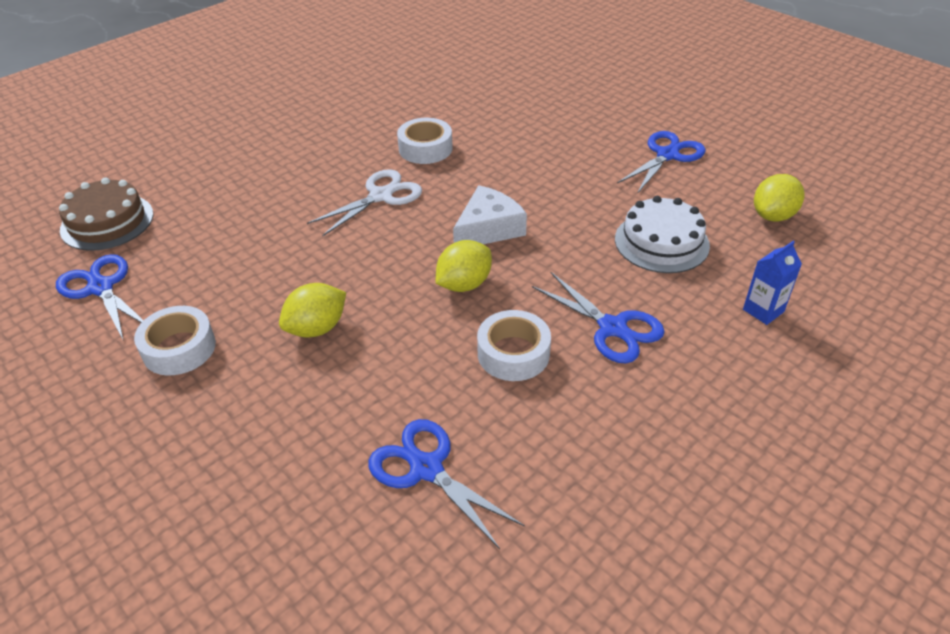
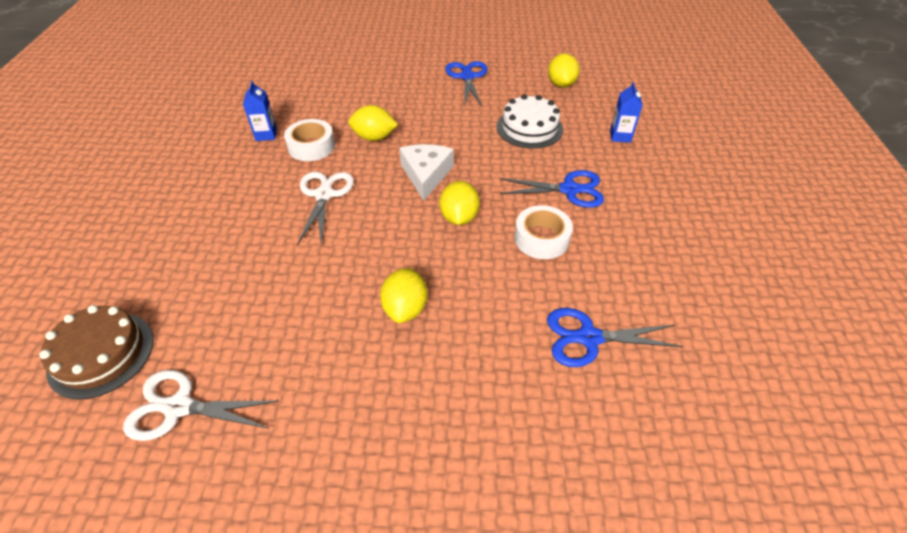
camera: 45 degrees left, 5 degrees up
blue scissors [56,254,144,341] -> white scissors [123,370,279,441]
white tape [134,306,216,375] -> none
none -> blue carton [243,81,277,141]
none -> yellow lemon [348,105,398,141]

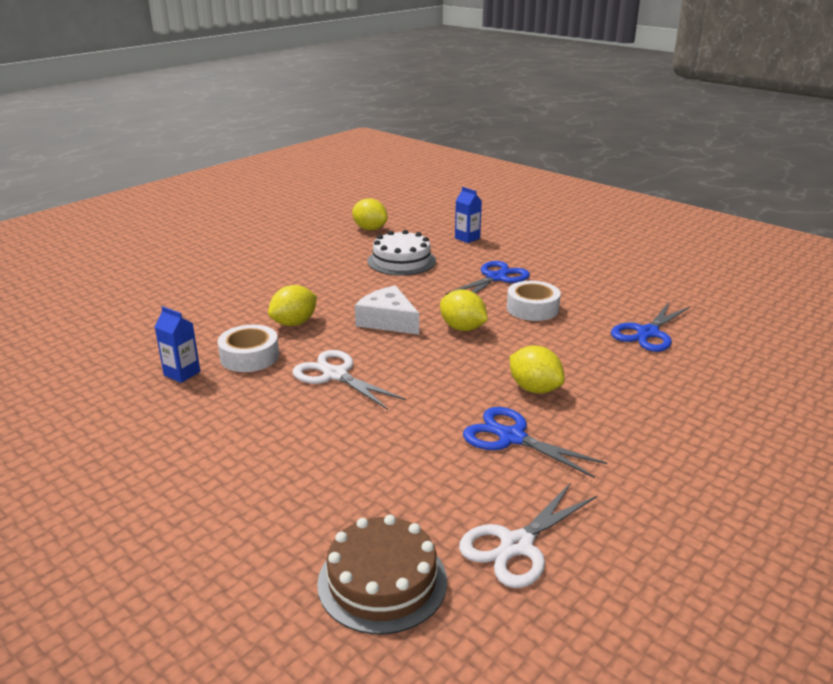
camera: 50 degrees left, 20 degrees down
blue scissors [445,61,488,107] -> blue scissors moved to [463,407,607,478]

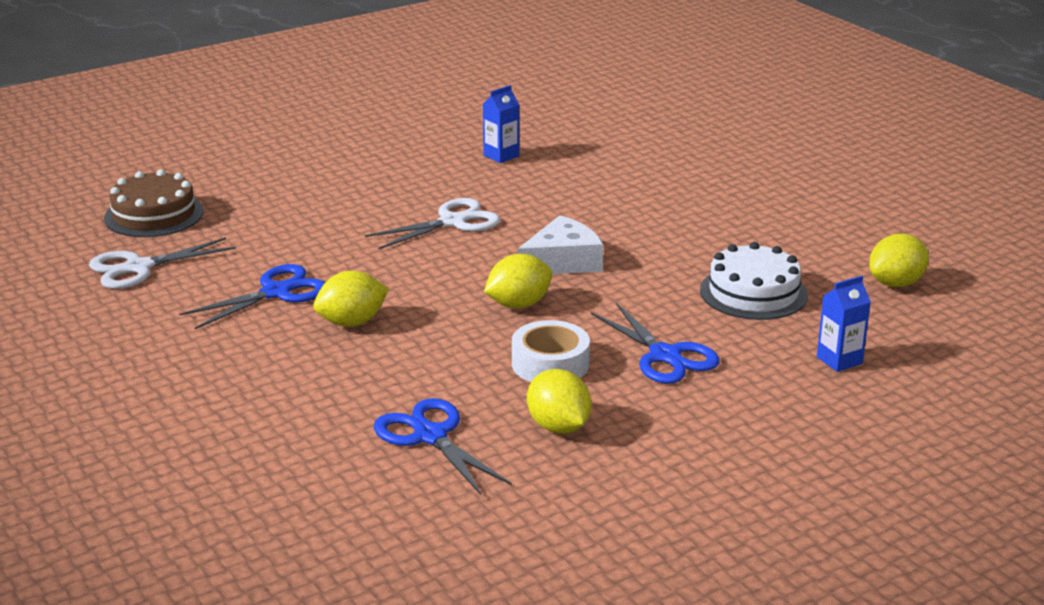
camera: 105 degrees right, 0 degrees up
white tape [218,325,279,372] -> none
yellow lemon [268,285,317,326] -> yellow lemon moved to [527,369,592,434]
white scissors [459,483,597,588] -> white scissors turned 90 degrees counterclockwise [89,237,236,289]

